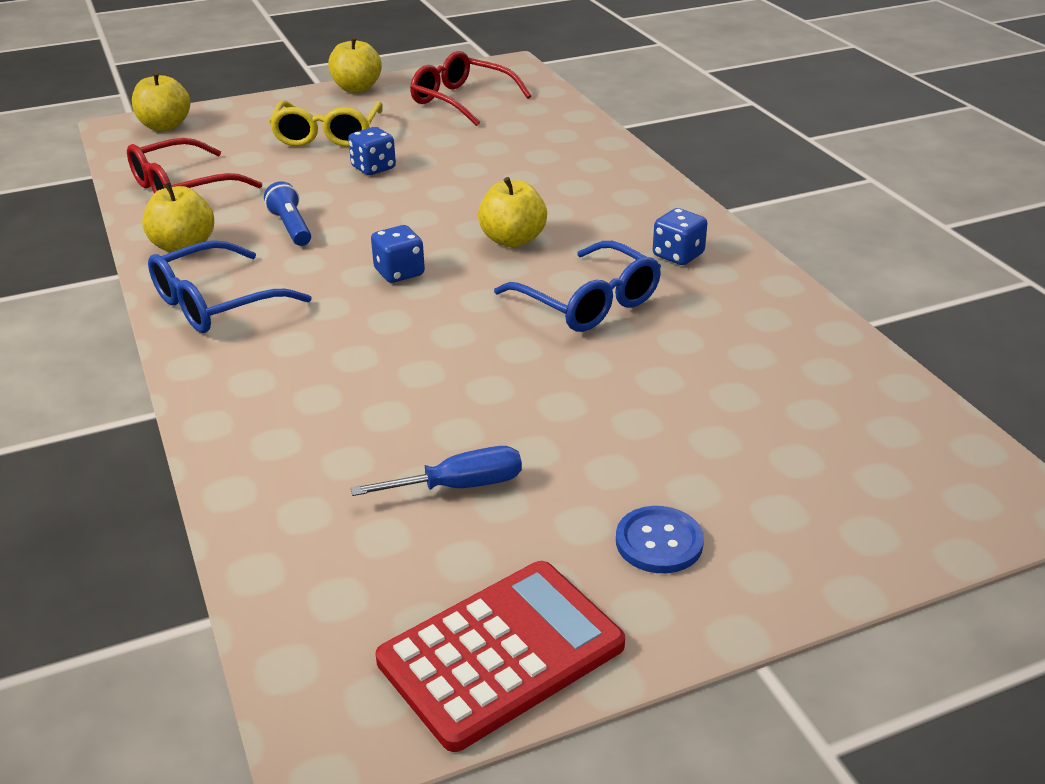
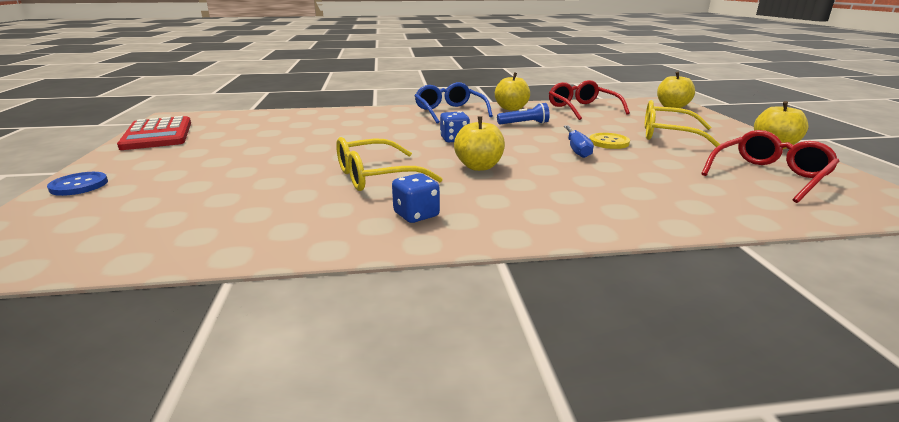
camera: 105 degrees right, 10 degrees down
blue dice [348,127,396,175] -> yellow button [590,133,630,149]
blue screwdriver [351,446,522,496] -> blue screwdriver moved to [564,126,594,158]
blue glasses [494,241,661,332] -> yellow glasses [336,137,443,191]
blue button [616,506,704,573] -> blue button moved to [47,172,108,196]

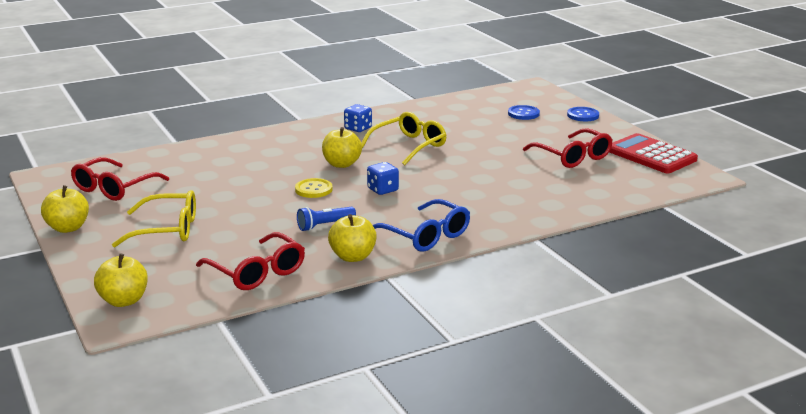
camera: 160 degrees right, 0 degrees up
blue screwdriver [564,126,594,158] -> none
yellow button [590,133,630,149] -> yellow button moved to [295,178,332,198]
none -> blue button [508,105,540,120]
none -> red glasses [523,128,613,168]

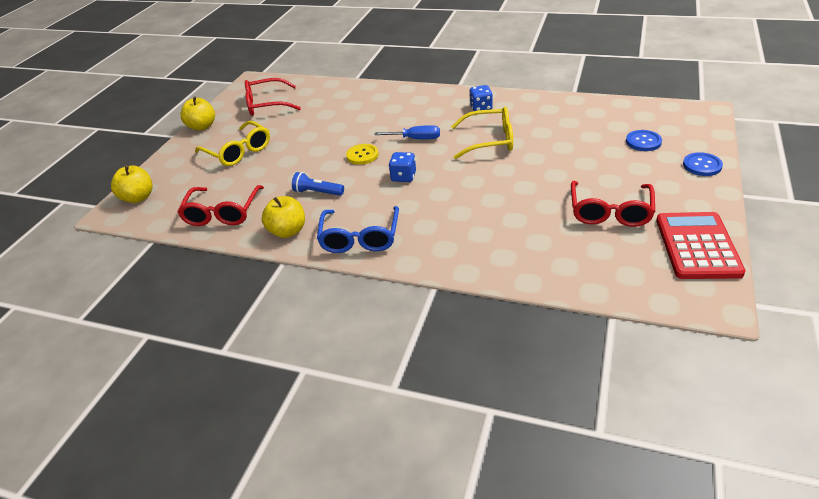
camera: 50 degrees right, 15 degrees up
yellow apple [322,127,362,168] -> blue screwdriver [375,125,440,139]

